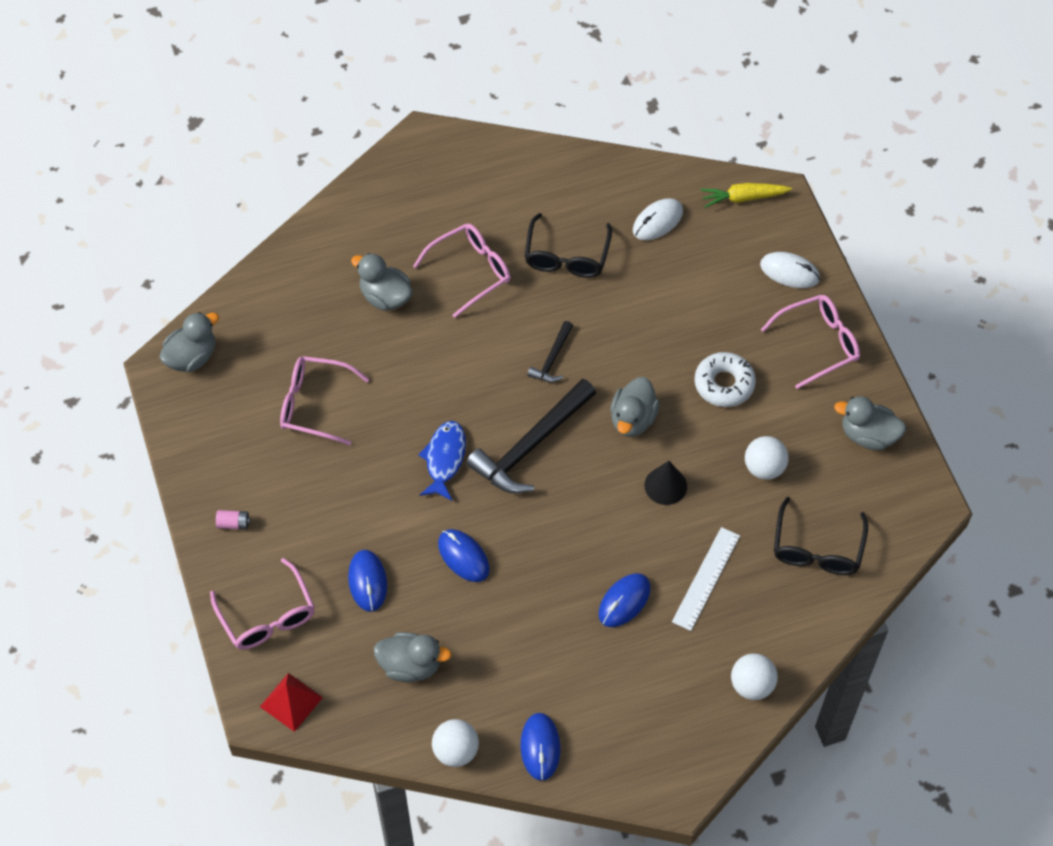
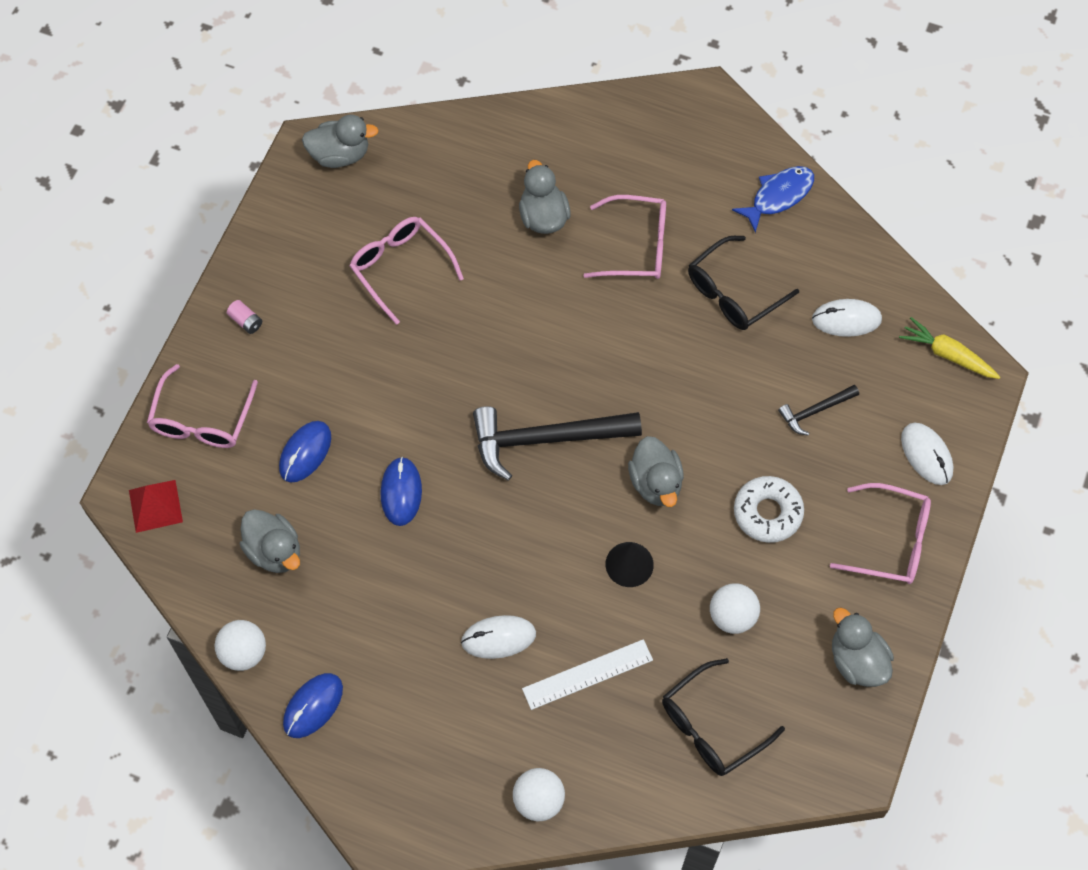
camera: 40 degrees right, 5 degrees up
blue fish [418,421,466,501] -> blue fish moved to [732,166,814,233]
black hammer [528,321,573,382] -> black hammer moved to [778,385,859,436]
blue mouse [599,573,651,627] -> white mouse [461,615,536,659]
grey duck [610,377,660,437] -> grey duck turned 75 degrees counterclockwise [628,436,684,507]

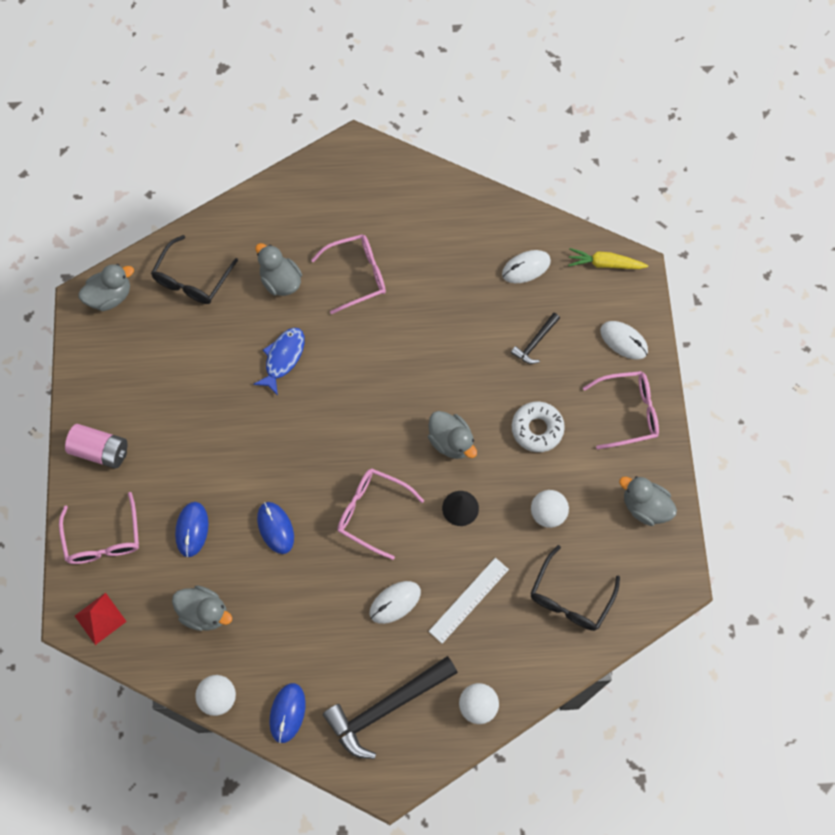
camera: 25 degrees left, 5 degrees up
pink battery [227,300,262,334] -> pink battery [65,424,127,469], size x2.06
pink glasses [350,217,464,325] -> pink glasses moved to [337,468,424,560]
black hammer [473,406,642,480] -> black hammer moved to [323,656,458,759]
black glasses [688,236,799,330] -> black glasses moved to [151,235,238,304]
blue fish [732,166,814,233] -> blue fish moved to [253,328,305,396]

